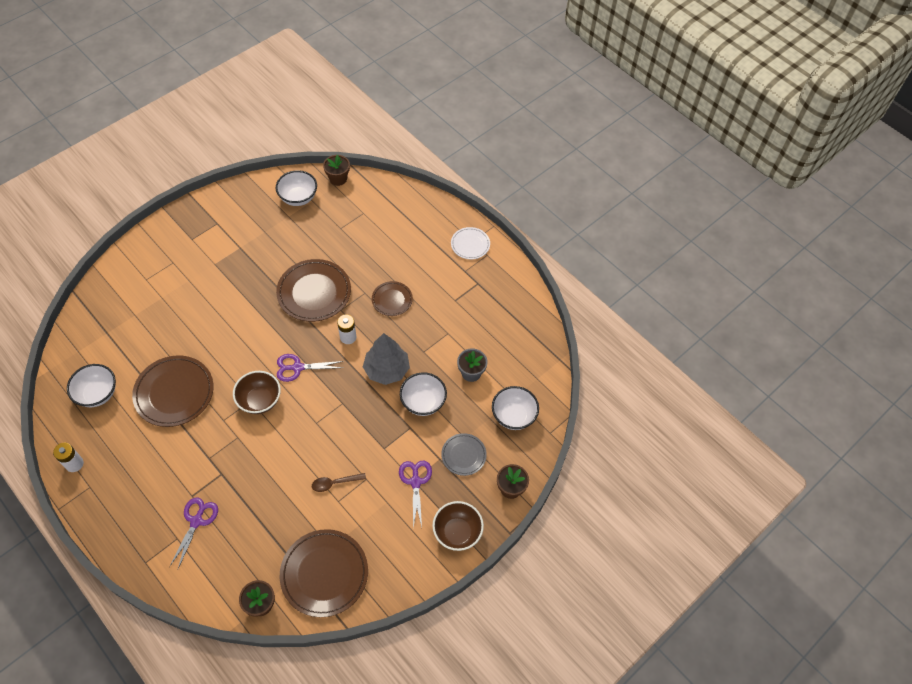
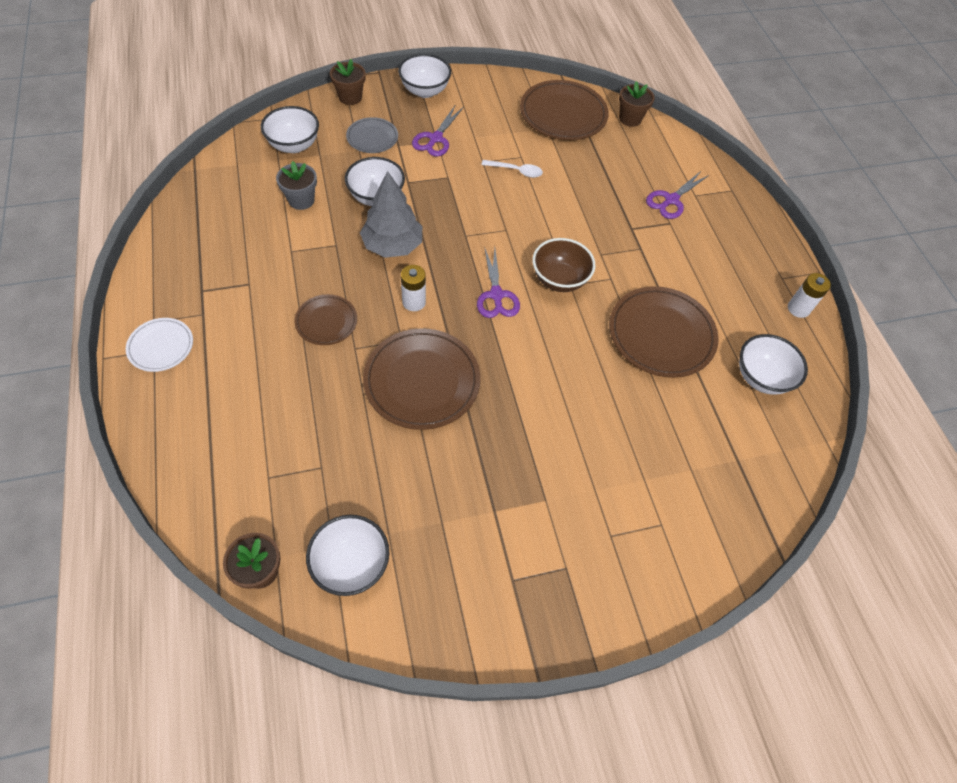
camera: 155 degrees left, 0 degrees up
purple scissors [277,354,344,382] -> purple scissors turned 60 degrees clockwise [477,246,520,318]
brown spoon [312,473,366,492] -> white spoon [481,160,543,178]
brown bowl [433,501,484,551] -> white bowl [398,54,451,98]

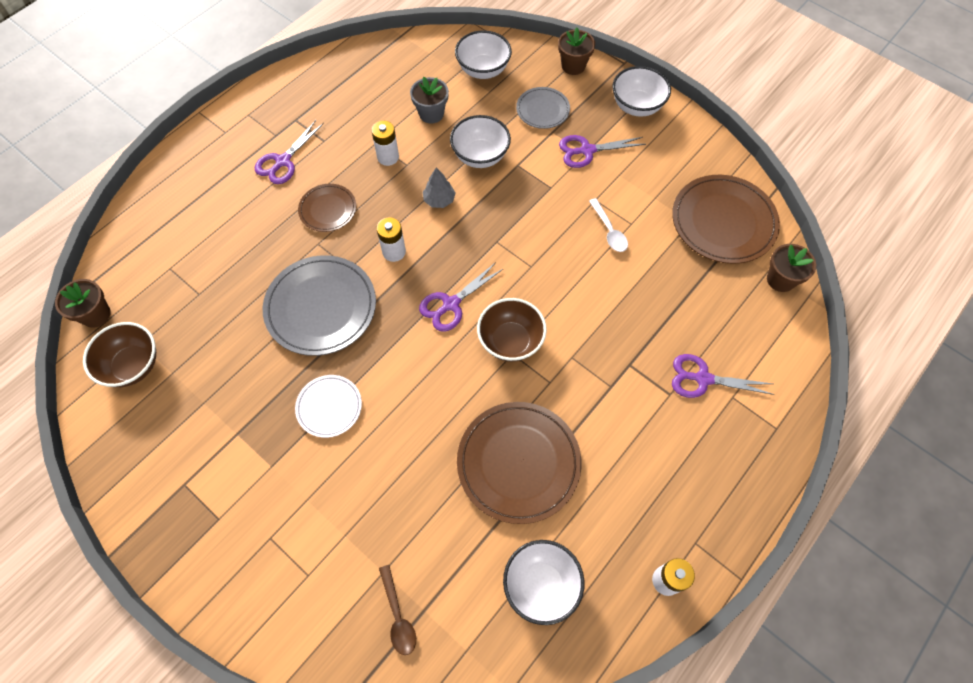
camera: 60 degrees right, 5 degrees up
white plate [126,318,193,372] -> white plate moved to [295,375,362,438]
white bowl [306,515,390,596] -> brown bowl [83,322,156,387]
grey tree [360,171,422,258] -> grey tree [423,167,456,208], size x0.53
brown plate [363,328,480,430] -> grey plate [263,255,376,356]
none -> purple scissors [255,120,324,184]
none -> white battery [371,121,399,166]
none -> brown spoon [379,565,416,655]

